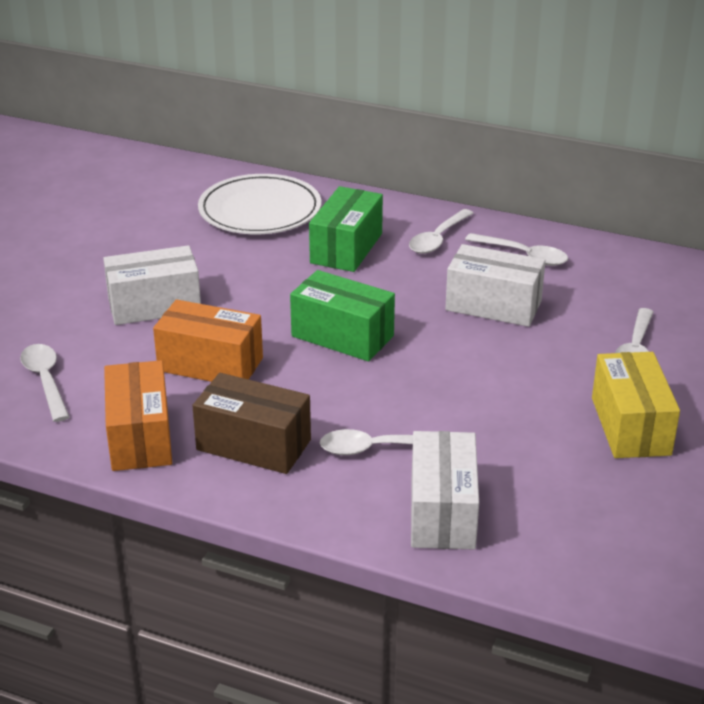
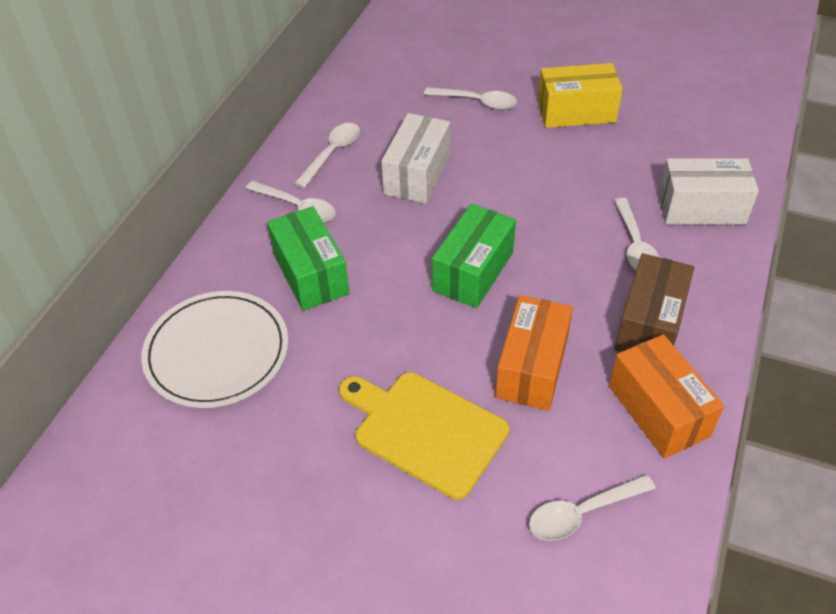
camera: 90 degrees left, 15 degrees up
white box [103,245,201,325] -> yellow cutting board [339,372,509,500]
orange box [104,360,172,471] -> orange box turned 75 degrees clockwise [609,334,724,459]
green box [309,186,383,272] -> green box turned 45 degrees clockwise [267,206,349,311]

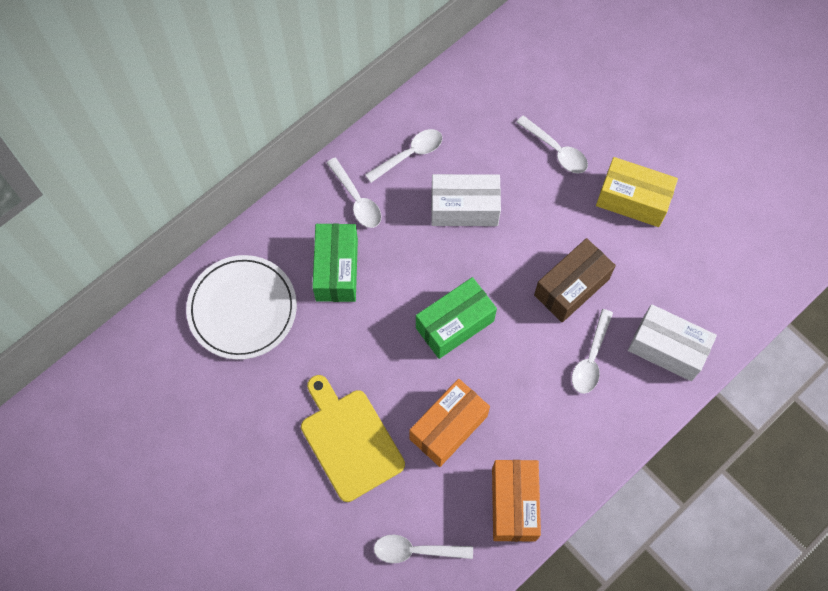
camera: 25 degrees right, 20 degrees up
white box [381,113,450,204] -> white box turned 45 degrees clockwise [431,174,501,226]
brown box [614,253,694,352] -> brown box moved to [534,238,616,322]

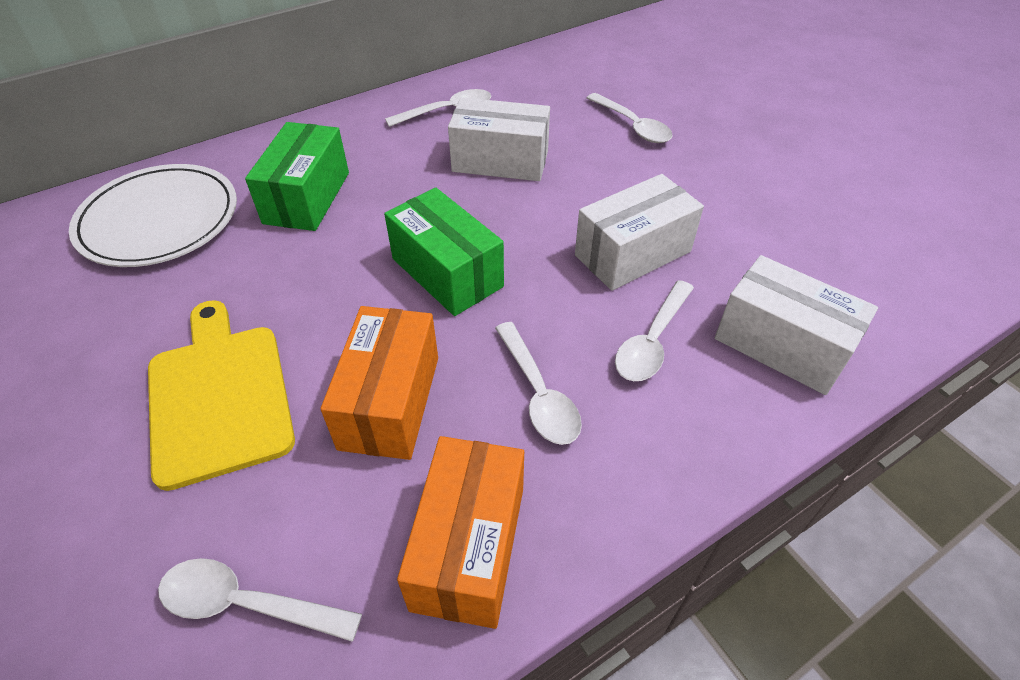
camera: 10 degrees right, 20 degrees down
white spoon [327,158,381,228] -> white spoon moved to [495,322,582,445]
orange box [409,379,490,467] -> orange box turned 45 degrees counterclockwise [321,306,438,460]
green box [416,277,497,359] -> green box turned 75 degrees clockwise [384,188,504,316]
brown box [534,238,616,322] -> white box [575,174,704,291]
yellow box [596,157,678,227] -> none

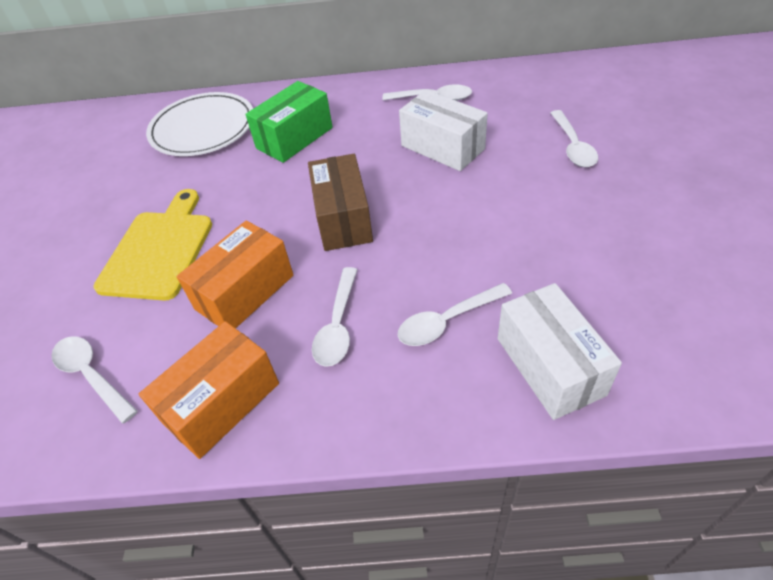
camera: 35 degrees right, 0 degrees up
green box [384,188,504,316] -> brown box [308,154,373,251]
white box [575,174,704,291] -> none

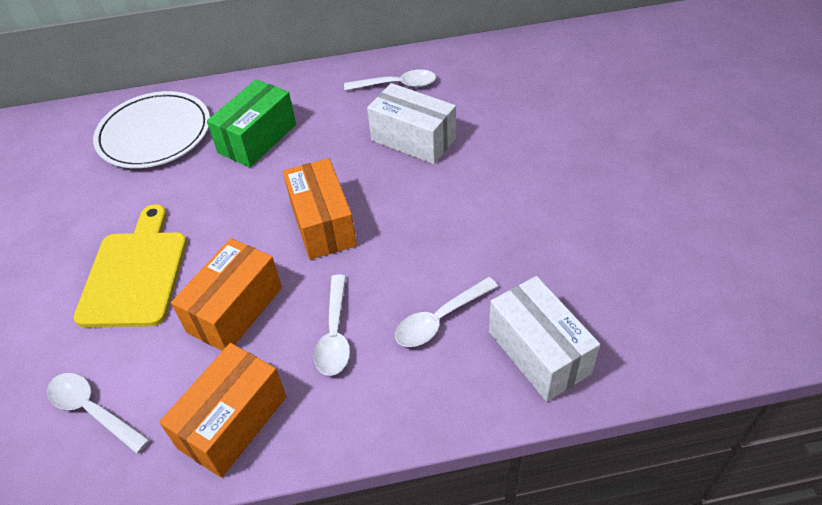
camera: 10 degrees left, 0 degrees up
brown box [308,154,373,251] -> orange box [283,158,357,260]
white spoon [551,110,598,167] -> none

